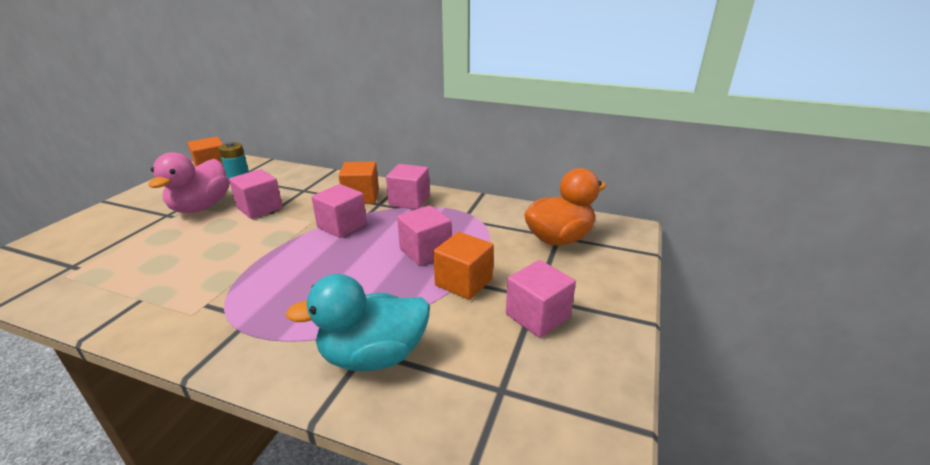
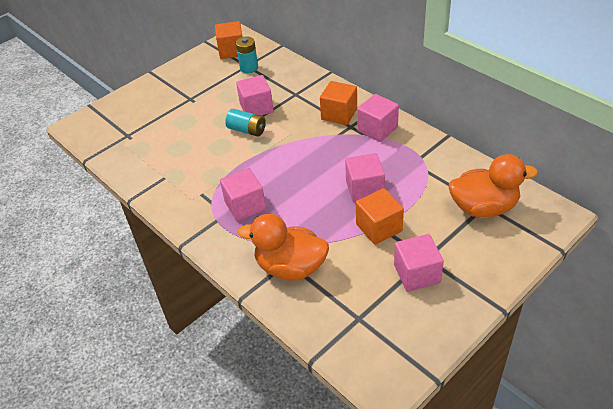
camera: 30 degrees right, 15 degrees up
pink duck [148,152,229,213] -> none
turquoise duck [285,274,430,372] -> orange duck [238,214,329,281]
pink cube [311,184,367,238] -> pink cube moved to [220,168,266,221]
none -> turquoise battery [225,109,266,137]

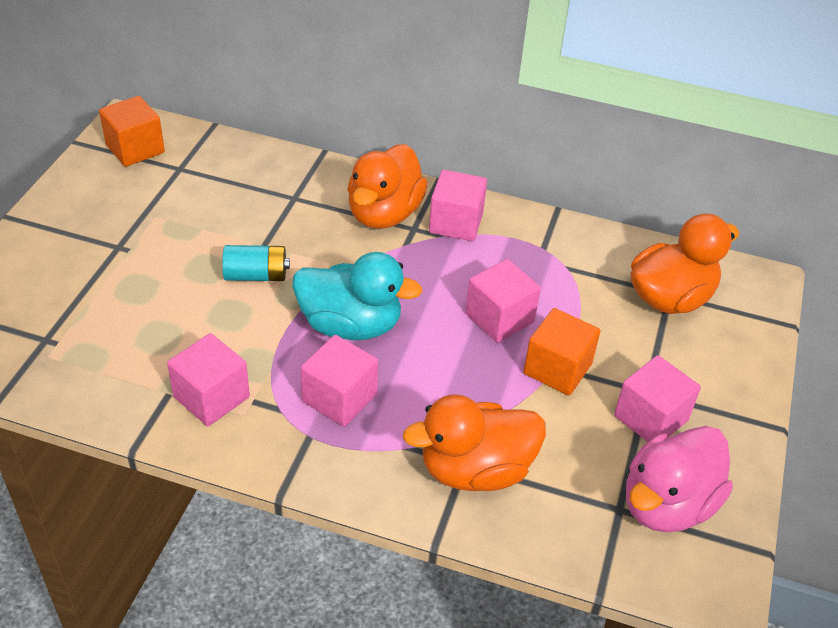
camera: 35 degrees left, 0 degrees up
turquoise battery [236,36,258,73] -> none
pink cube [236,75,274,116] -> pink cube moved to [167,333,250,426]
orange cube [320,81,357,125] -> orange duck [347,144,428,229]
none -> turquoise duck [292,252,422,340]
none -> pink duck [626,426,733,532]

